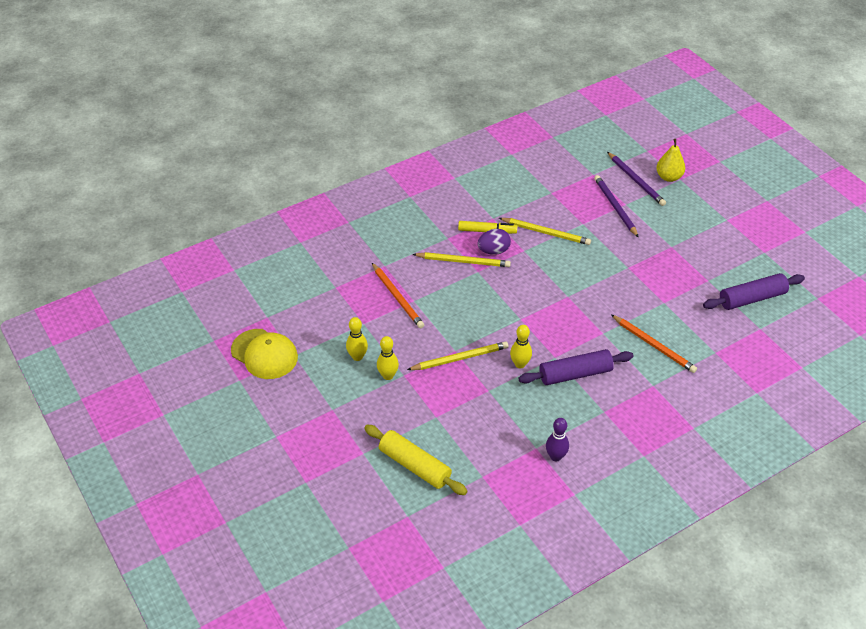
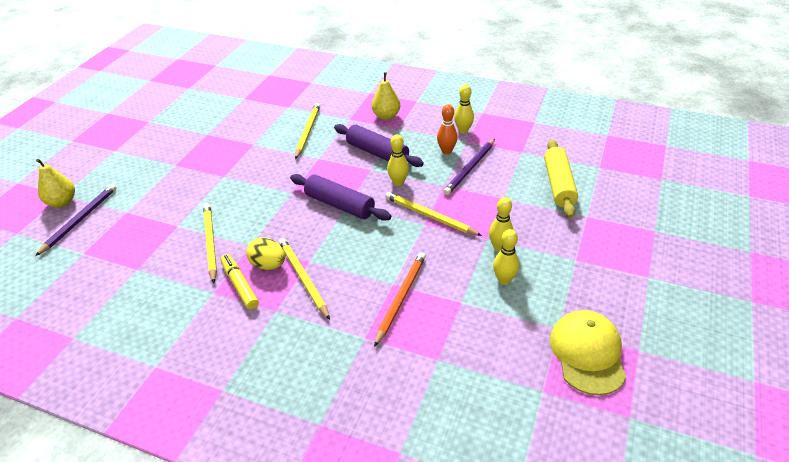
camera: 125 degrees left, 5 degrees down
purple egg [477,229,511,255] -> yellow egg [246,237,285,270]
purple bowling pin [546,418,569,461] -> yellow bowling pin [454,85,474,134]
purple pencil [594,175,639,238] -> purple pencil moved to [443,139,495,195]
orange pencil [611,315,697,373] -> yellow pencil [295,103,320,159]
purple rolling pin [703,273,805,310] -> purple rolling pin moved to [290,174,391,221]
none -> yellow pear [372,72,400,120]
none -> orange bowling pin [437,104,458,154]

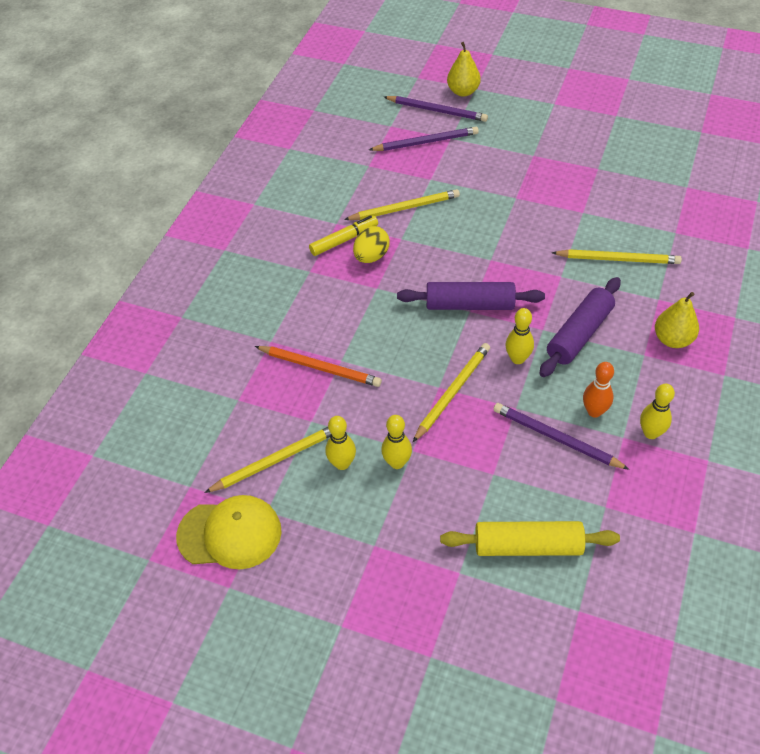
camera: 90 degrees right, 10 degrees up
yellow pencil [279,238,330,320] -> yellow pencil moved to [204,427,331,493]
purple rolling pin [290,174,391,221] -> purple rolling pin turned 60 degrees clockwise [397,282,545,310]
none -> purple pencil [369,127,479,151]

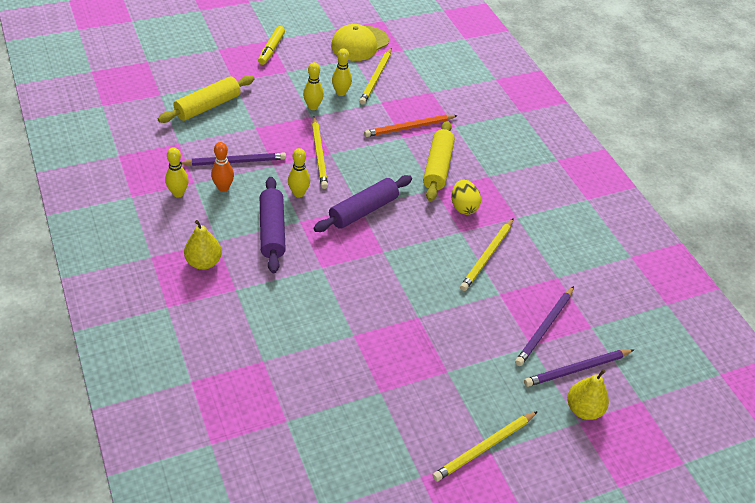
camera: 130 degrees right, 5 degrees down
yellow marker [309,215,378,256] -> yellow marker moved to [258,26,285,65]
yellow pencil [552,249,682,264] -> yellow pencil moved to [432,411,538,481]
none -> yellow rolling pin [423,121,455,201]

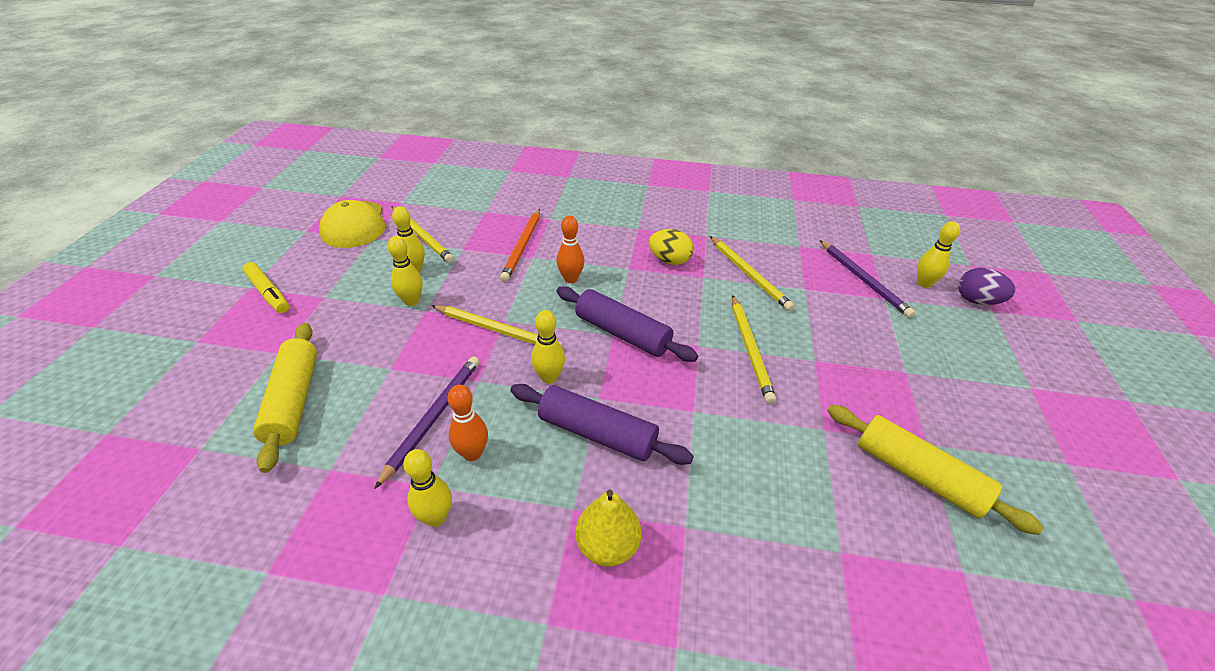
camera: 55 degrees left, 5 degrees down
purple rolling pin [314,175,412,232] -> purple rolling pin turned 45 degrees counterclockwise [556,286,698,362]
yellow rolling pin [423,121,455,201] -> yellow rolling pin moved to [828,405,1044,535]
yellow pencil [432,411,538,481] -> yellow pencil moved to [732,295,776,404]
purple pencil [524,349,634,387] -> yellow bowling pin [917,221,960,288]
yellow pear [567,369,609,420] -> purple egg [958,268,1016,305]
none -> orange bowling pin [557,215,584,283]

